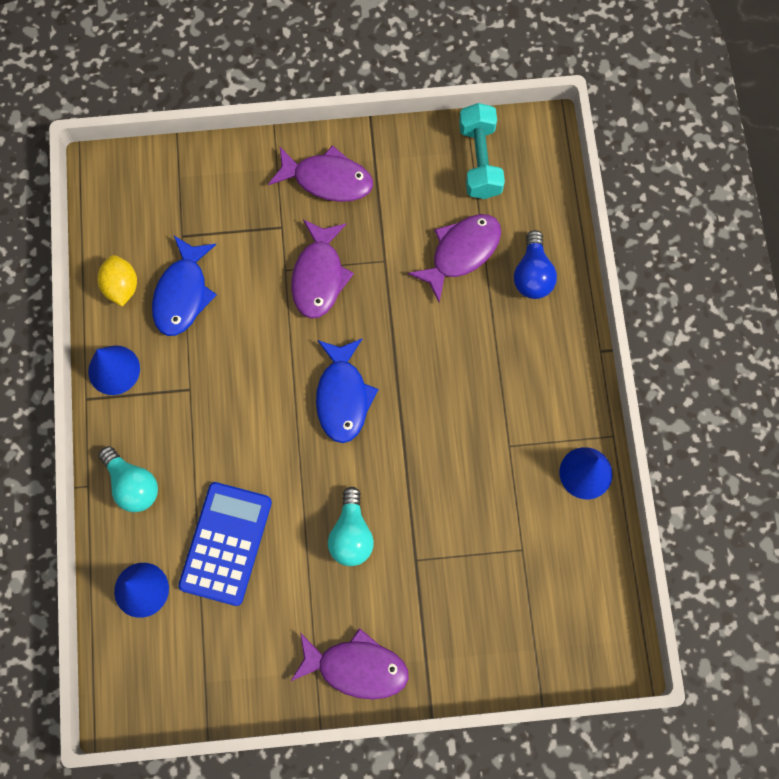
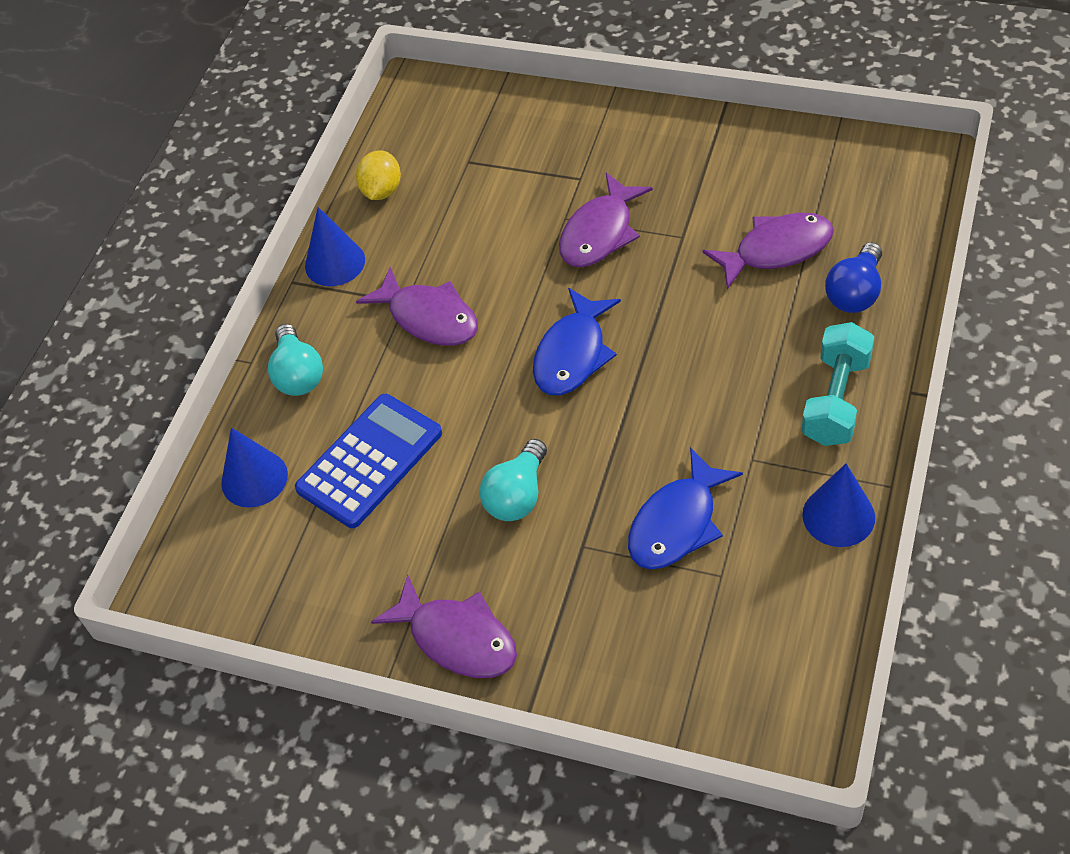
camera: 30 degrees right, 20 degrees down
blue fish [152,236,217,336] -> blue fish moved to [628,447,743,569]
purple fish [268,145,373,202] -> purple fish moved to [356,267,478,346]
turquoise dumbbell [459,103,505,199] -> turquoise dumbbell moved to [802,322,874,446]

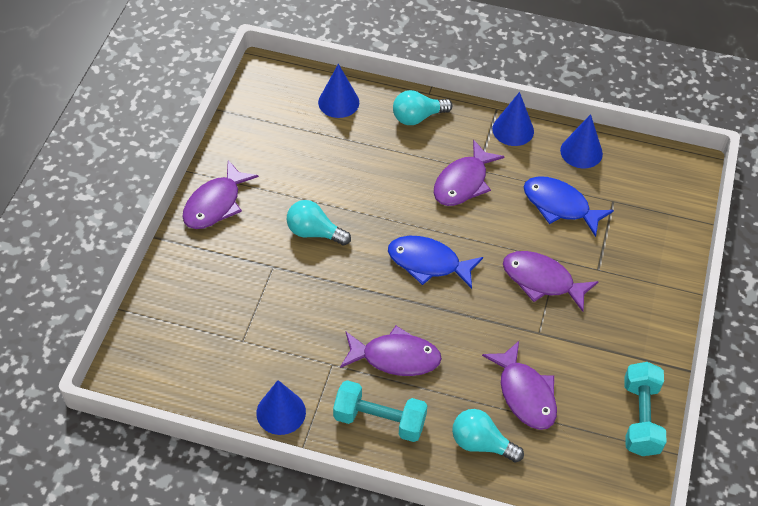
camera: 80 degrees right, 0 degrees up
blue calculator [295,394,442,528] -> none
yellow lemon [356,150,401,200] -> blue cone [560,114,603,168]
blue fish [628,447,743,569] -> blue fish moved to [524,176,614,237]
blue light bulb [825,242,882,313] -> turquoise light bulb [452,409,524,463]
none -> purple fish [340,326,442,376]
none -> turquoise dumbbell [624,362,667,456]

